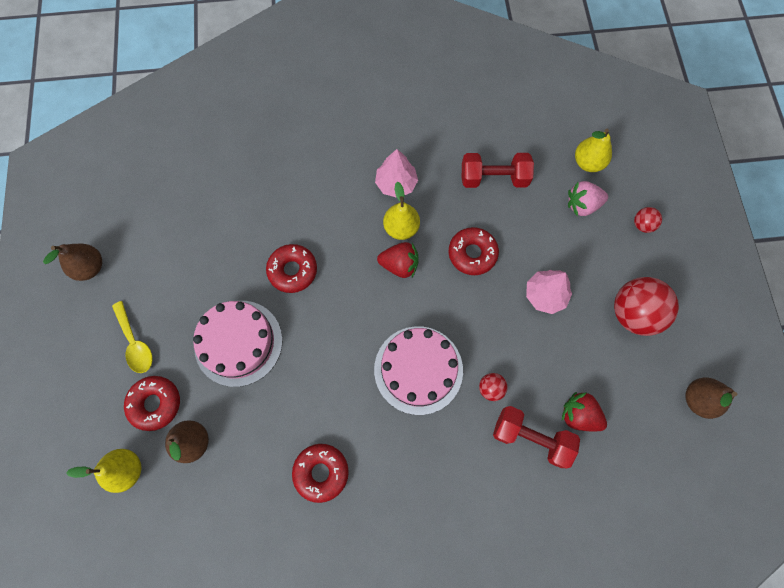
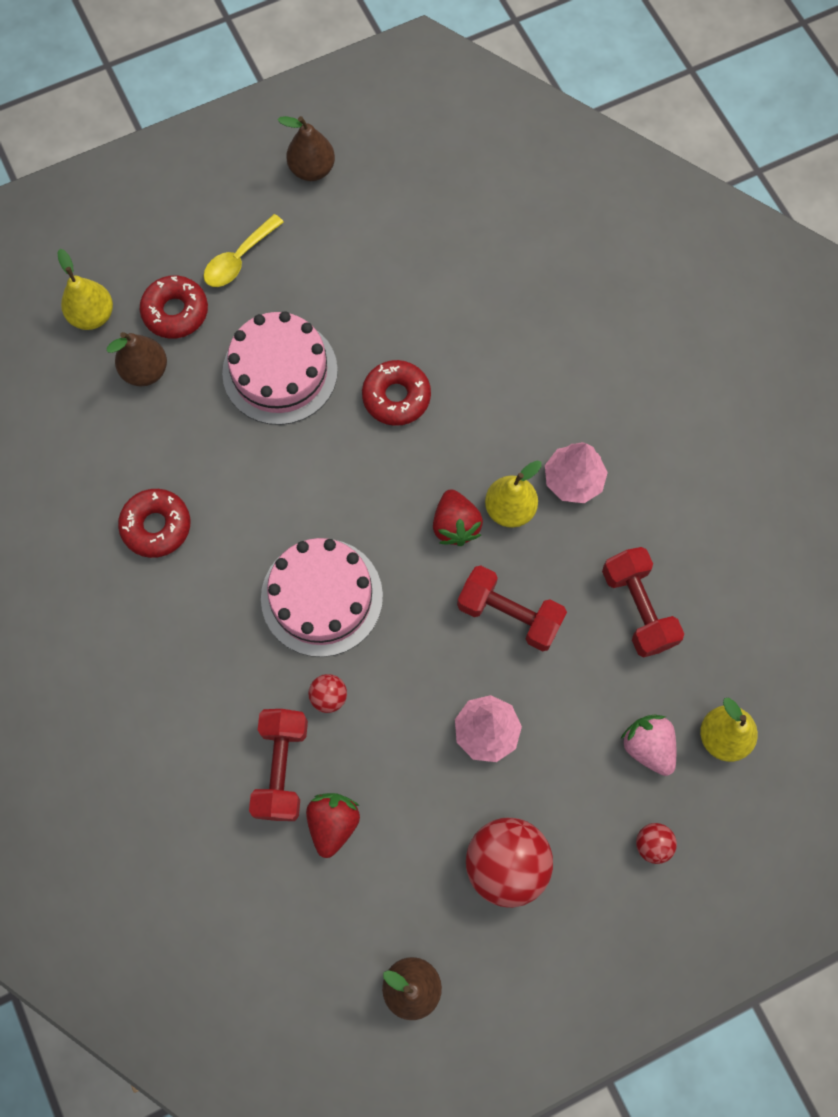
camera: 70 degrees right, 0 degrees up
red donut [448,227,499,275] -> red dumbbell [457,565,567,651]

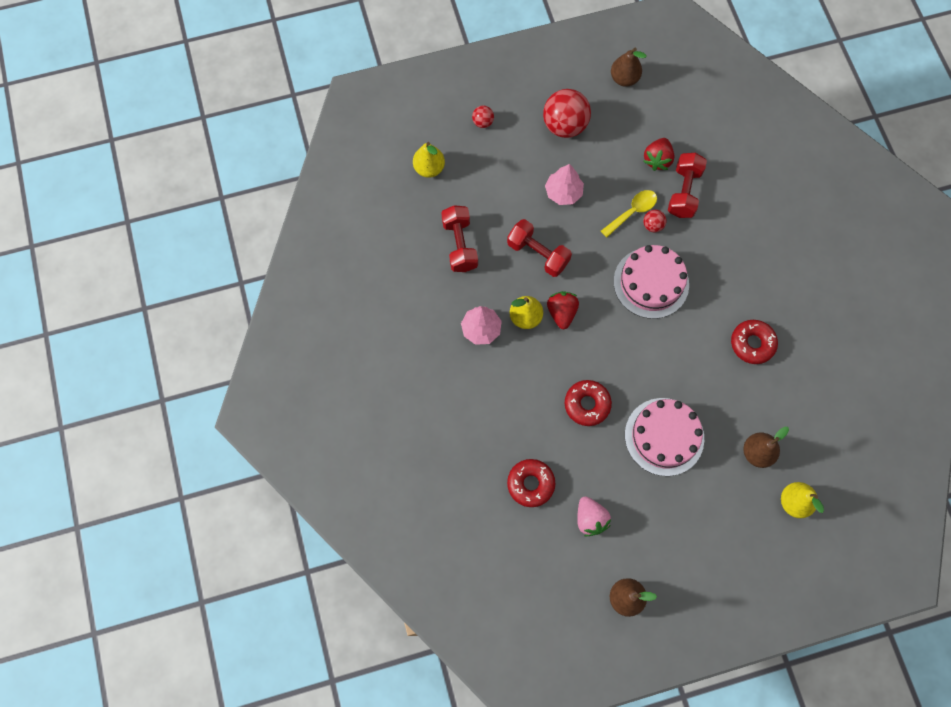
camera: 170 degrees left, 0 degrees up
red donut [140,275,208,339] -> red donut moved to [507,459,555,507]
yellow spoon [204,214,284,287] -> yellow spoon moved to [601,190,657,237]
pink strawberry [620,714,676,776] -> pink strawberry moved to [577,496,611,536]

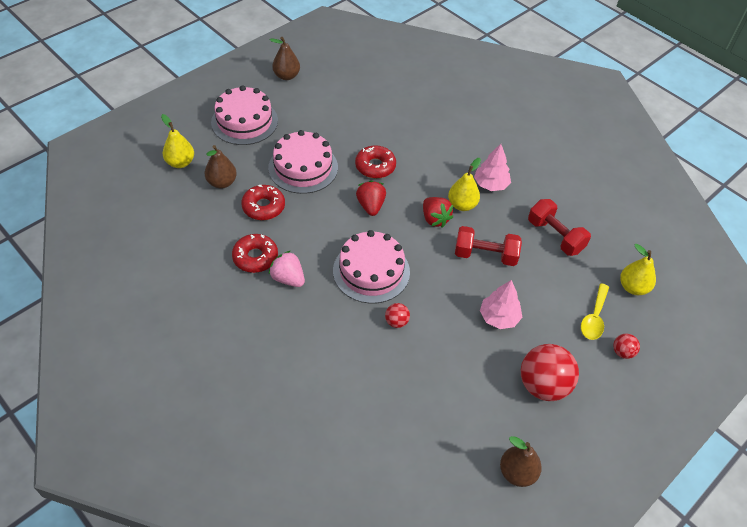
camera: 150 degrees right, 20 degrees down
red donut [507,459,555,507] -> red donut moved to [241,185,285,220]
pink strawberry [577,496,611,536] -> pink strawberry moved to [269,251,305,287]
yellow spoon [601,190,657,237] -> yellow spoon moved to [581,283,609,340]
red strawberry [643,138,674,171] -> red strawberry moved to [356,180,386,216]
red dumbbell [668,153,707,218] -> none
none -> pink cake [211,85,278,145]

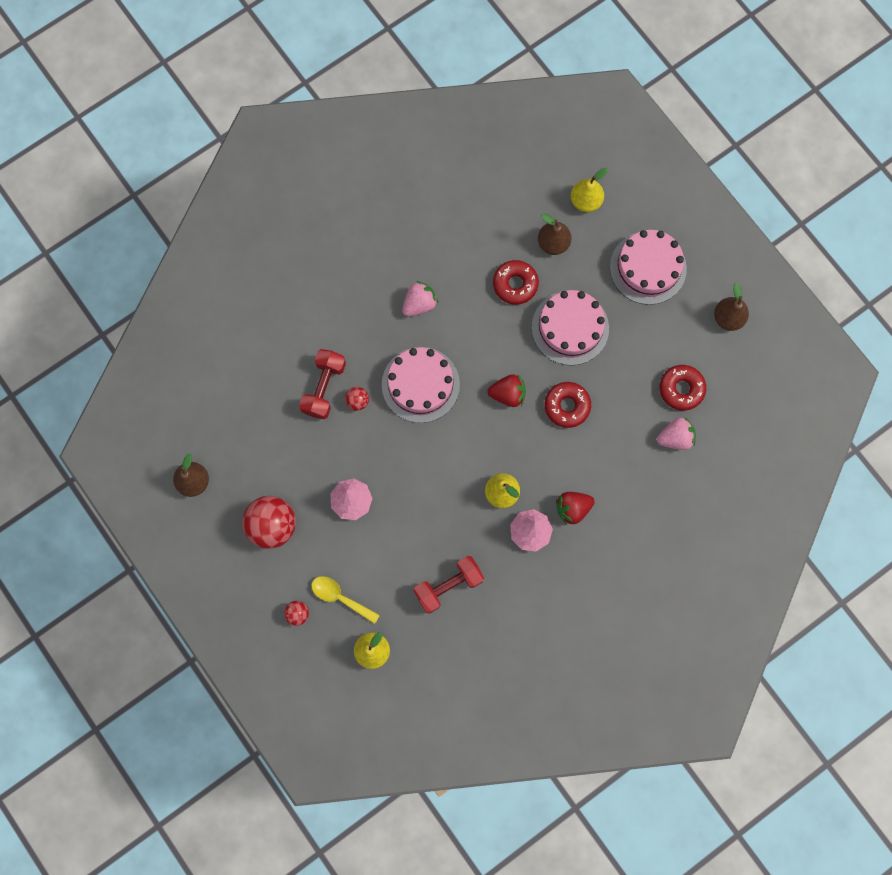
camera: 100 degrees right, 25 degrees up
red donut [232,234,278,273] -> red donut moved to [659,365,706,411]
red strawberry [423,197,453,228] -> red strawberry moved to [556,492,595,525]
red dumbbell [455,226,522,266] -> red dumbbell moved to [299,349,346,419]
none -> pink strawberry [657,417,696,450]

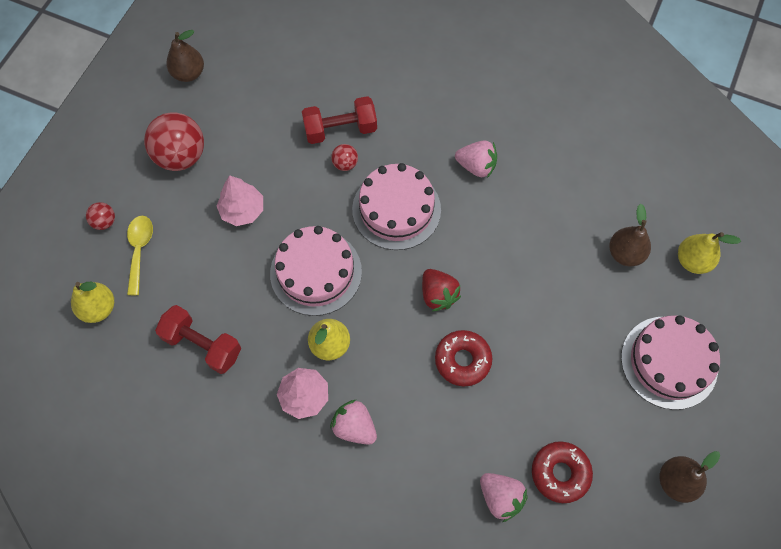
camera: 60 degrees right, 10 degrees down
red donut [493,260,539,305] -> none
pink cake [532,290,609,365] -> pink cake moved to [270,226,362,316]
red strawberry [556,492,595,525] -> pink strawberry [330,400,377,445]

